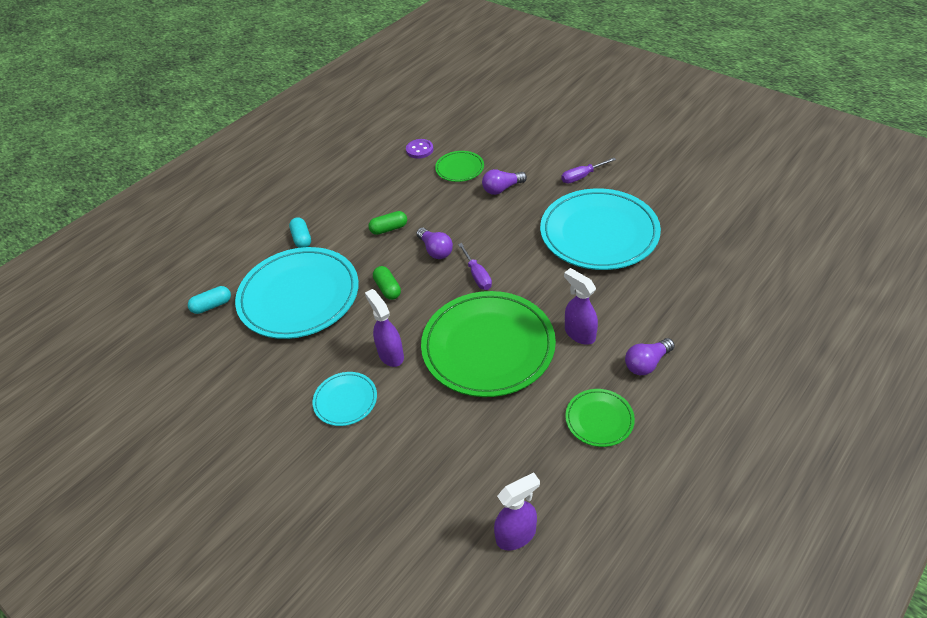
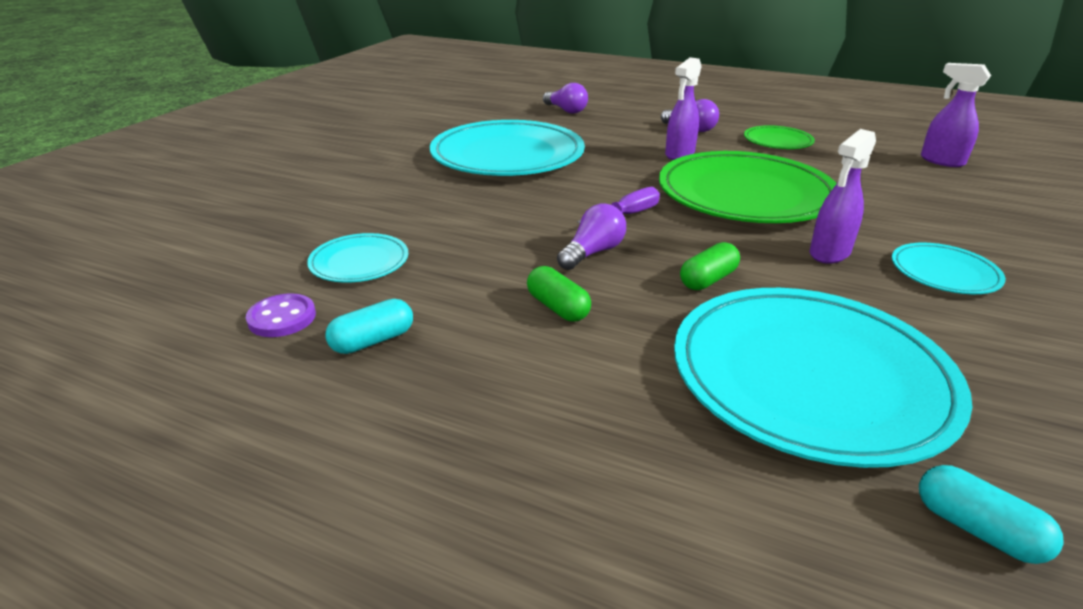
camera: 110 degrees left, 15 degrees down
turquoise capsule [289,217,311,248] -> turquoise capsule moved to [325,299,413,354]
green plate [435,151,484,182] -> turquoise plate [307,233,408,283]
purple light bulb [482,169,527,195] -> purple light bulb moved to [543,83,588,114]
purple screwdriver [561,158,616,183] -> none

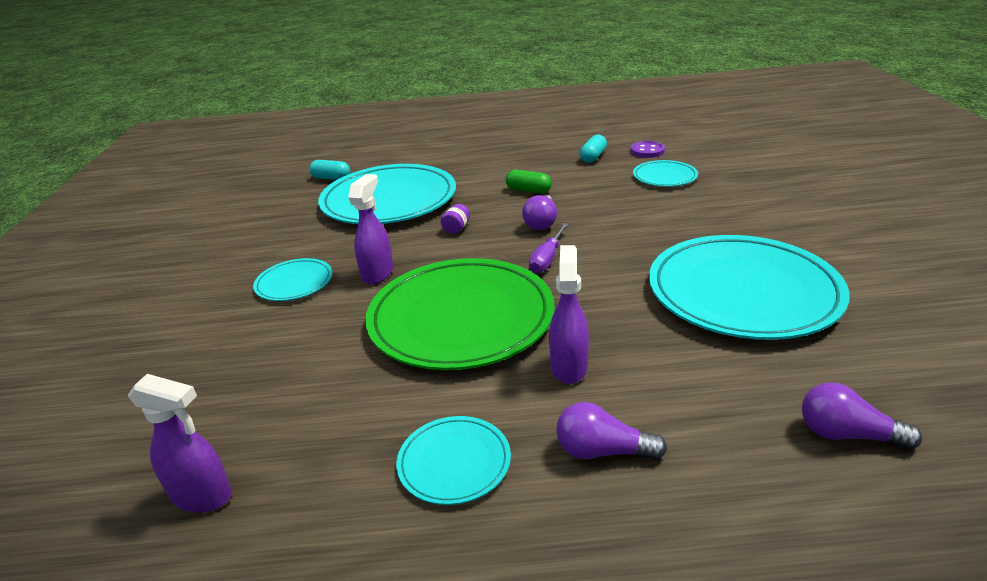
camera: 155 degrees right, 0 degrees up
green capsule [680,242,740,290] -> purple jar [441,204,470,234]
green plate [744,125,815,149] -> turquoise plate [396,416,511,505]

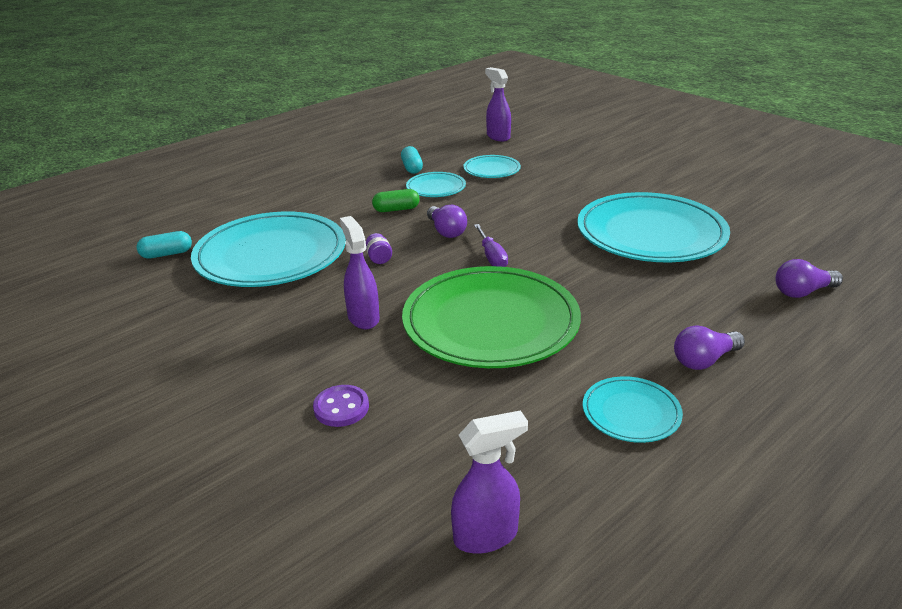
camera: 40 degrees left, 0 degrees up
turquoise plate [253,258,333,301] -> turquoise plate moved to [406,172,466,197]
purple spray bottle [549,245,589,384] -> purple spray bottle moved to [485,67,511,141]
purple button [630,141,665,158] -> purple button moved to [313,385,369,427]

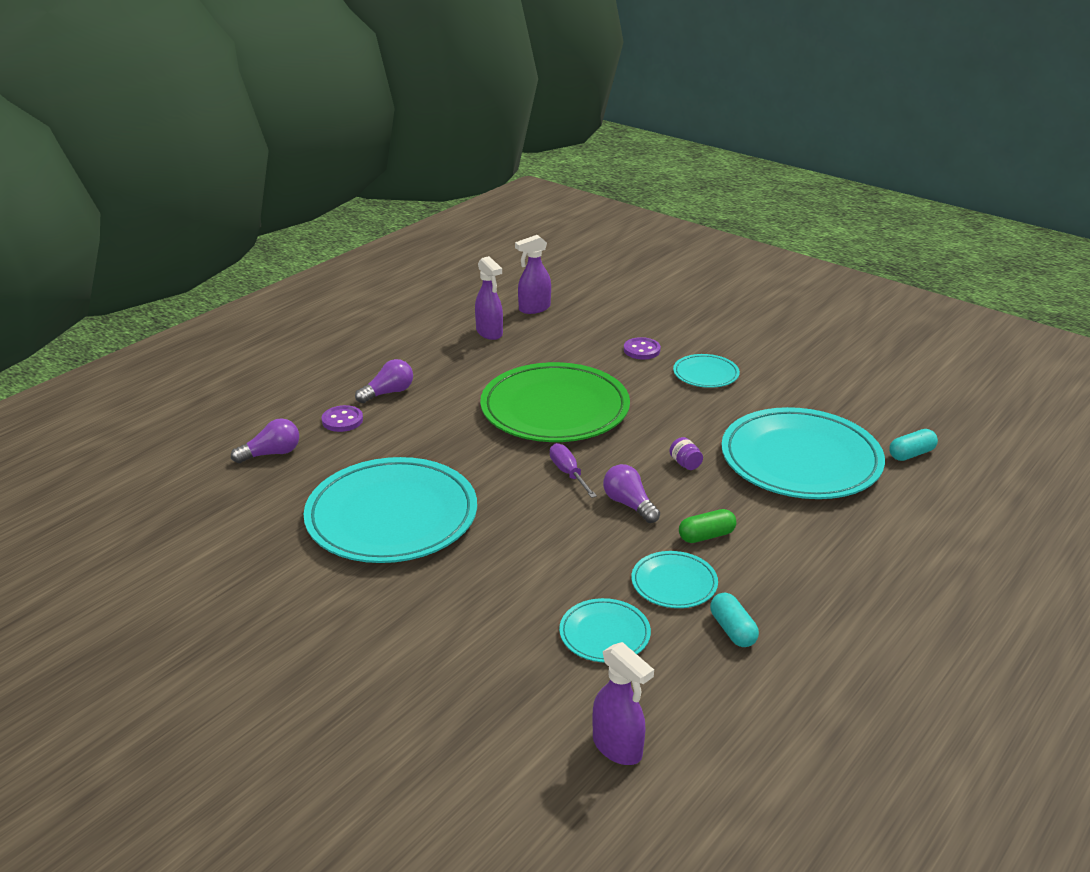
camera: 170 degrees right, 0 degrees up
purple spray bottle [340,216,380,329] -> purple spray bottle moved to [475,256,503,340]
turquoise plate [583,376,683,443] -> turquoise plate moved to [673,354,740,388]
none -> purple button [322,405,363,432]

